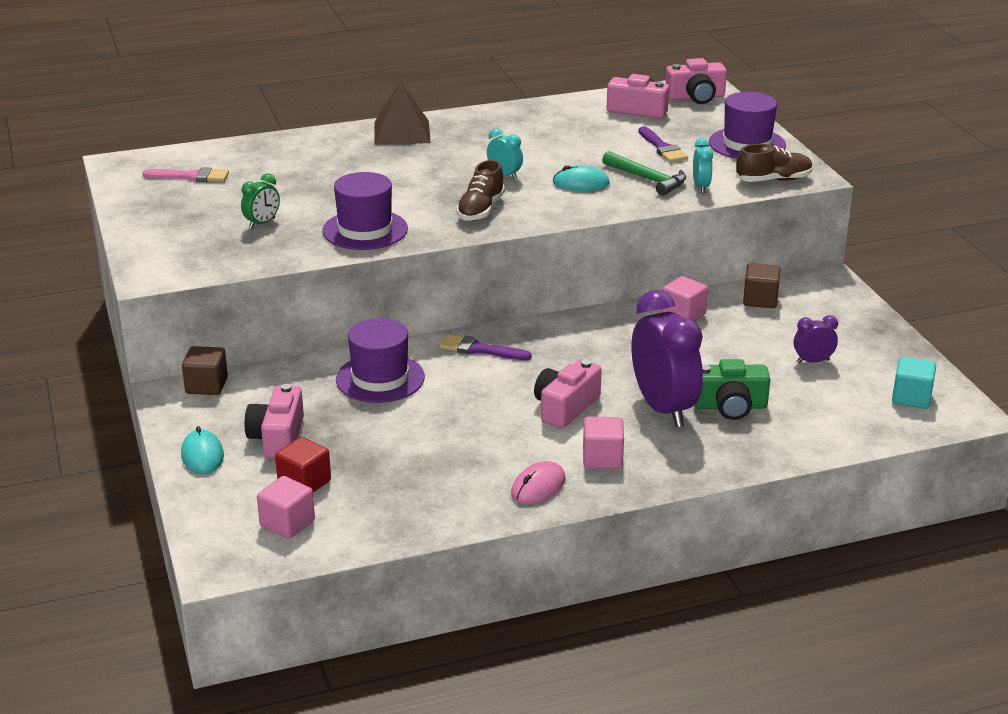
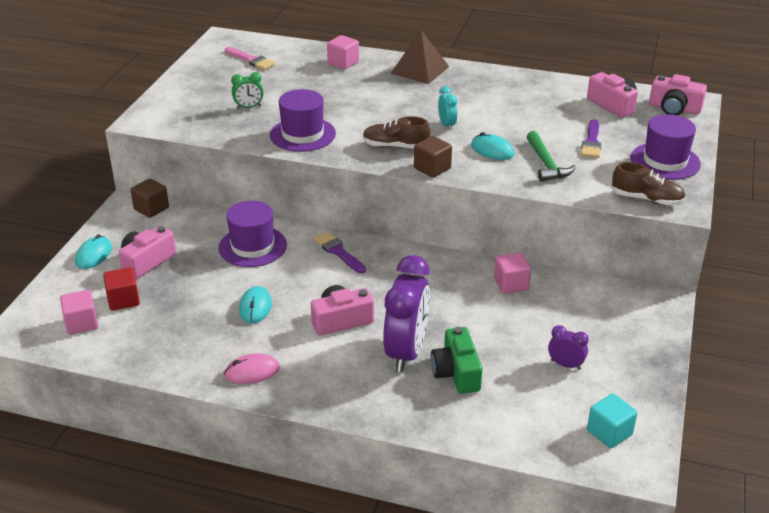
camera: 35 degrees right, 5 degrees up
brown shoe [456,160,505,221] -> brown shoe turned 45 degrees clockwise [363,116,430,149]
pink cube [583,417,624,469] -> pink cube moved to [327,35,359,69]
turquoise clock [693,138,713,193] -> none
green camera [694,359,770,420] -> green camera turned 45 degrees clockwise [431,327,483,394]
brown cube [743,263,780,308] -> brown cube moved to [414,136,452,178]
none -> turquoise mouse [239,286,272,323]

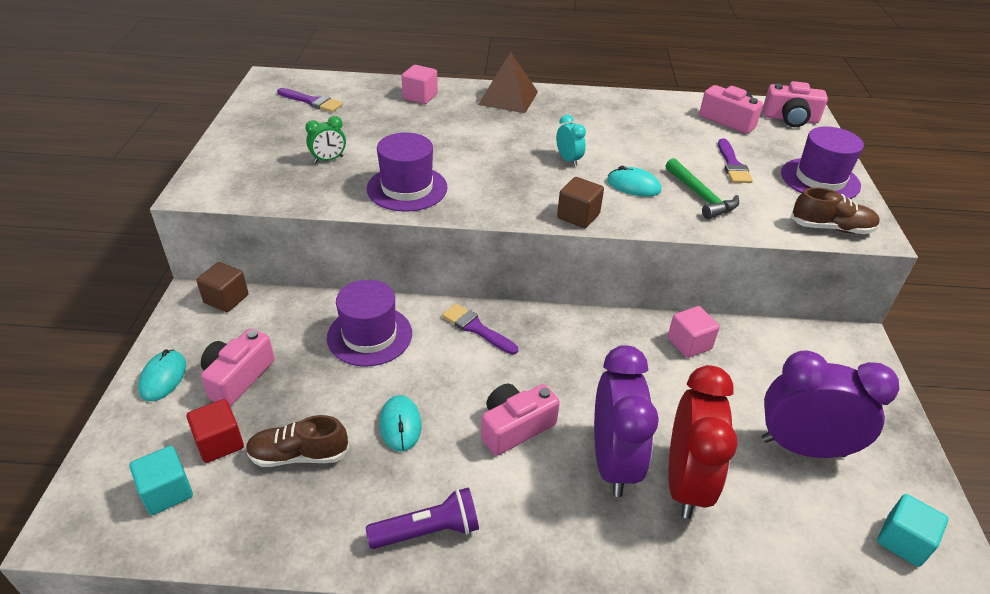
camera: 15 degrees left, 5 degrees up
pink cube [60,290,98,335] -> turquoise cube [130,446,193,515]
pink mouse [224,353,280,384] -> purple flashlight [366,487,479,549]
pink brush [225,47,275,70] -> purple brush [277,88,343,112]
brown shoe [363,116,430,149] -> brown shoe moved to [246,415,349,467]
green camera [431,327,483,394] -> red clock [668,365,738,519]
purple clock [548,325,589,370] -> purple clock [762,350,899,458], size x2.20

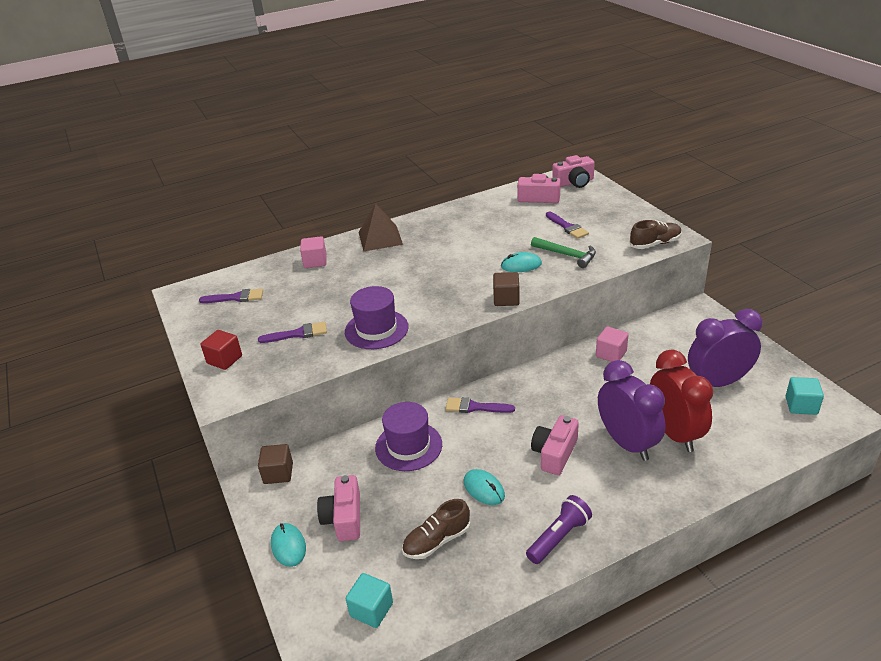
camera: 25 degrees left, 5 degrees down
red cube [187,399,244,463] -> red cube moved to [201,330,242,370]
green clock [305,116,346,163] -> purple brush [258,322,327,343]
turquoise clock [556,115,586,166] -> none
purple hat [781,127,864,199] -> none

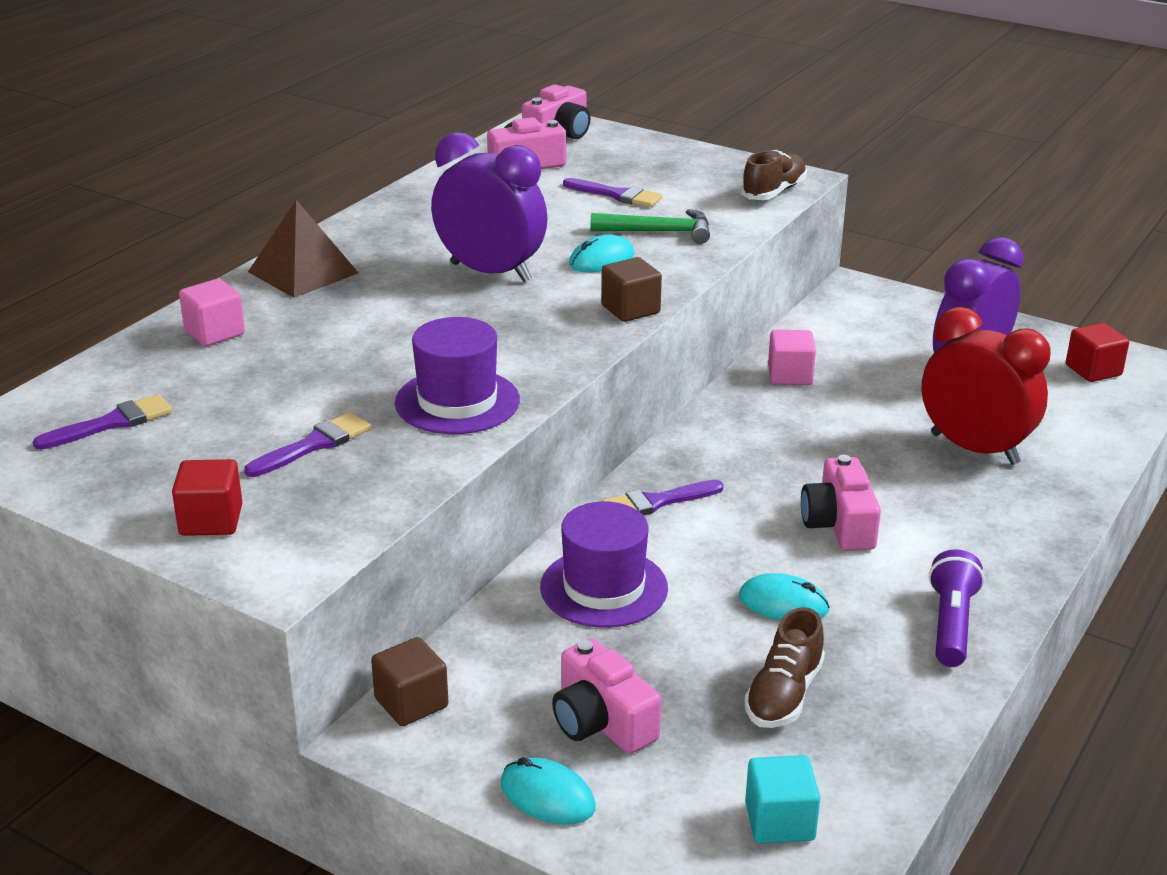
camera: 35 degrees left, 5 degrees down
purple clock [598,360,666,461] -> purple clock moved to [431,132,548,282]
turquoise cube [786,377,824,415] -> red cube [1066,323,1129,382]

